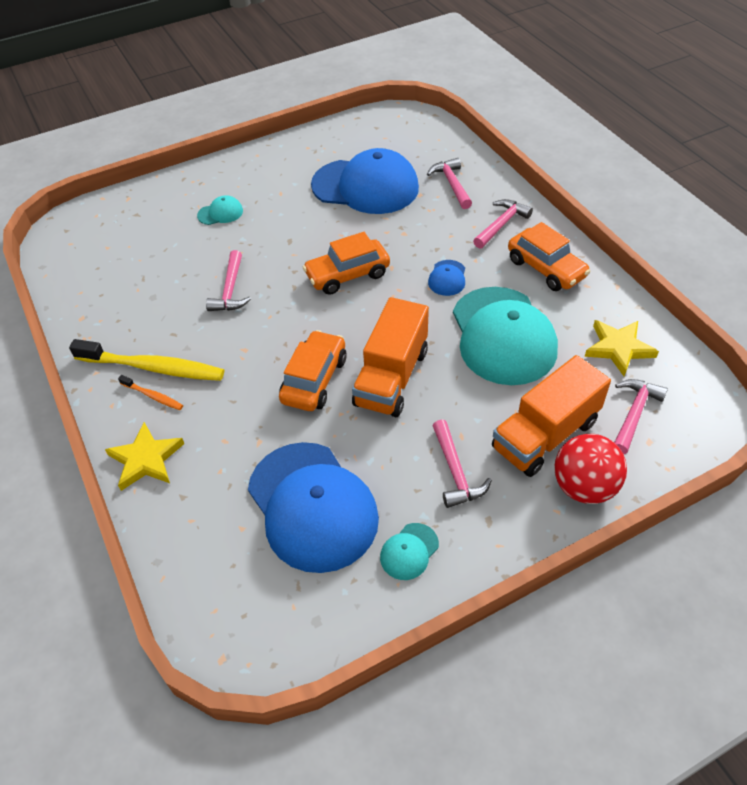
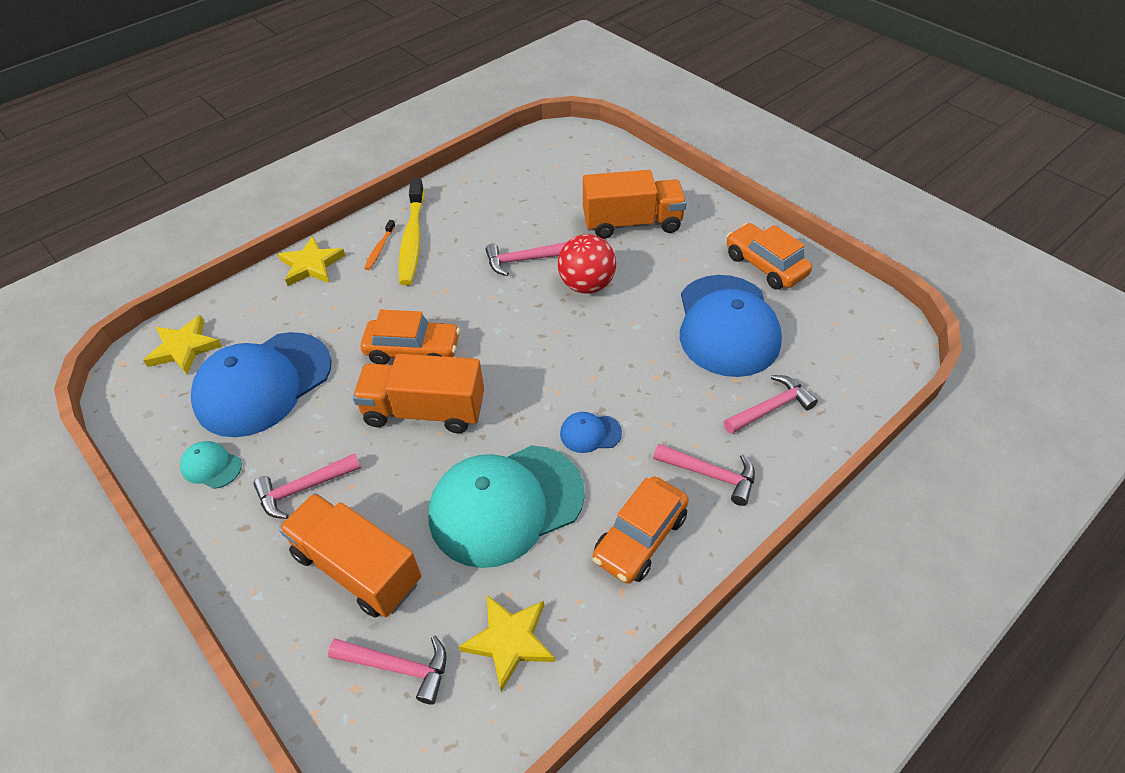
camera: 75 degrees right, 0 degrees up
turquoise cap [197,195,243,225] -> orange truck [583,170,687,239]
orange car [303,232,390,295] -> orange car moved to [727,223,812,289]
red ball [554,434,627,504] -> red ball moved to [558,234,616,294]
none -> yellow star [143,315,222,375]

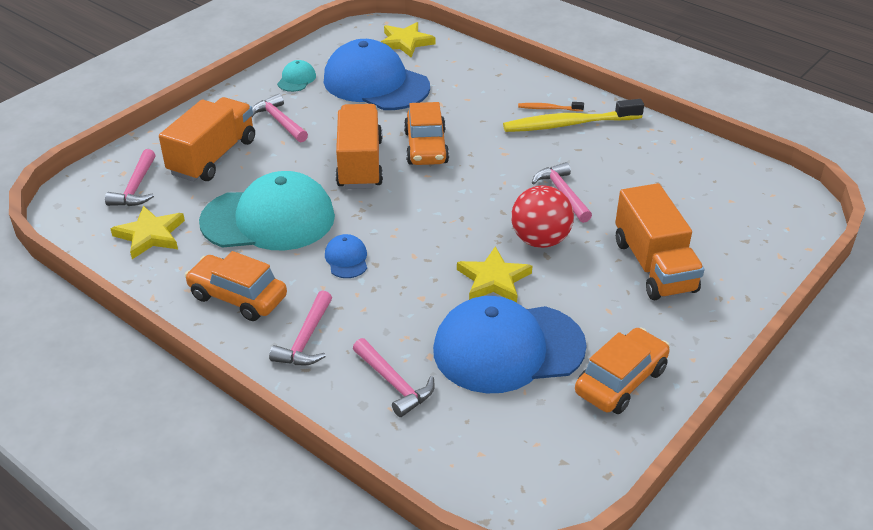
camera: 80 degrees right, 10 degrees down
yellow star [278,236,346,286] -> yellow star moved to [457,246,532,303]
turquoise cap [429,445,585,568] -> turquoise cap turned 120 degrees clockwise [199,171,335,251]

